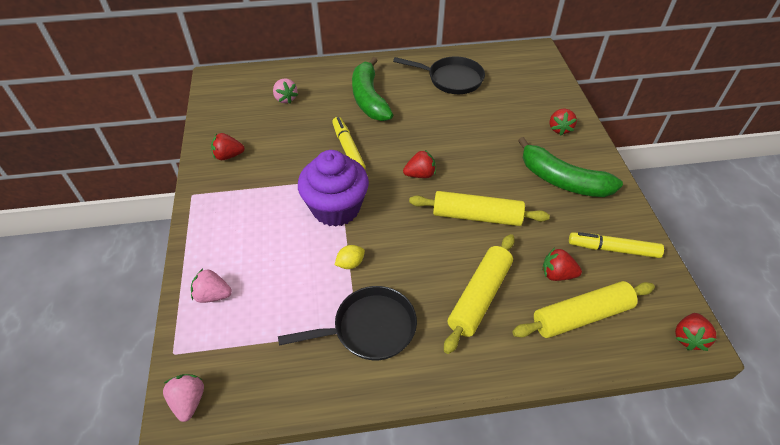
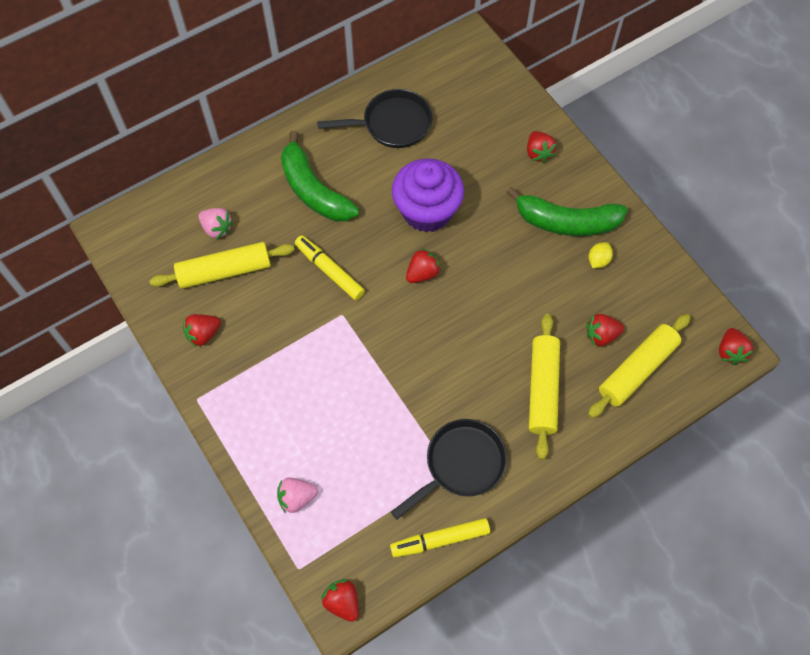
camera: 25 degrees left, 15 degrees up
pink strawberry [163,374,204,422] -> red strawberry [321,579,359,622]
purple cupcake [298,150,369,227] -> purple cupcake moved to [392,158,464,232]
yellow lemon [335,245,365,269] -> yellow lemon moved to [589,242,613,268]
yellow rolling pin [409,191,550,226] -> yellow rolling pin moved to [149,242,294,289]
yellow marker [569,232,664,258] -> yellow marker moved to [390,518,490,557]

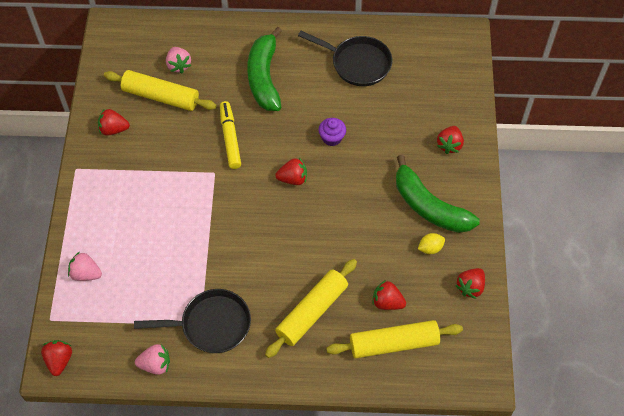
camera: 35 degrees right, 5 degrees down
yellow marker [390,518,490,557] -> pink strawberry [135,344,170,375]
purple cupcake [392,158,464,232] -> purple cupcake [318,118,346,146], size x0.45
red strawberry [719,328,753,365] -> red strawberry moved to [455,268,485,299]

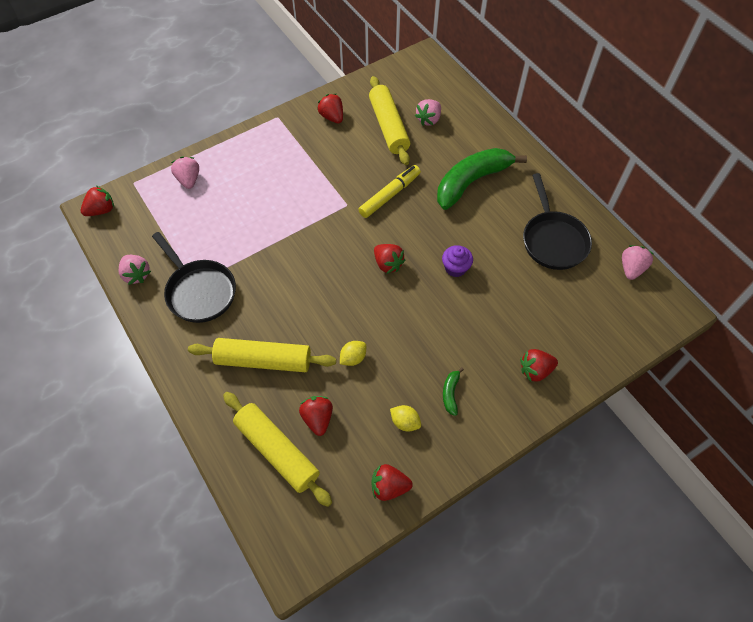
camera: 55 degrees right, 0 degrees up
green banana [396,155,480,233] -> green banana [443,367,464,416], size x0.40
none -> yellow lemon [340,341,366,366]
none -> pink strawberry [622,245,653,280]

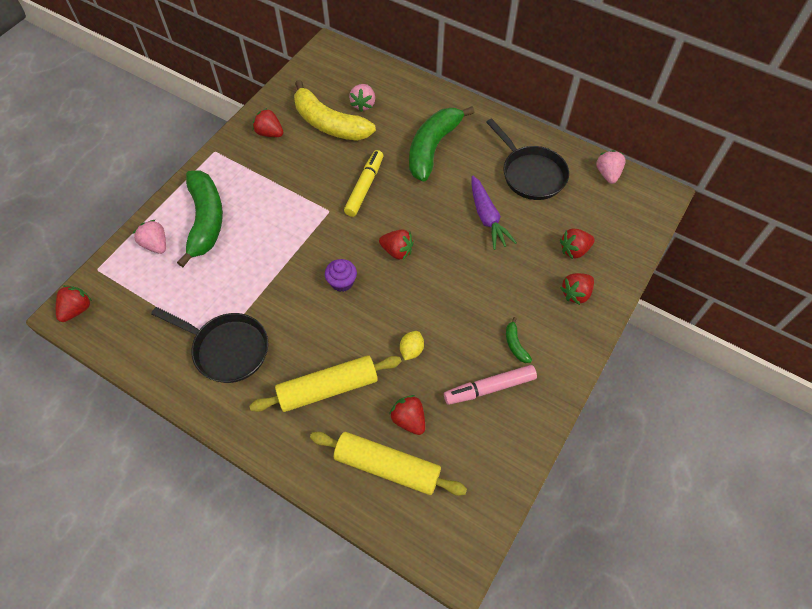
camera: 25 degrees left, 0 degrees up
pink strawberry [119,255,151,285] -> none
yellow rolling pin [369,76,410,165] -> yellow banana [294,80,376,141]
red strawberry [371,464,413,501] -> red strawberry moved to [560,228,595,259]
yellow lemon [390,405,421,432] -> pink marker [444,365,537,405]
purple cupcake [442,245,473,277] -> purple cupcake moved to [325,259,357,292]
none -> green banana [177,171,223,267]
none -> purple carrot [471,175,517,250]

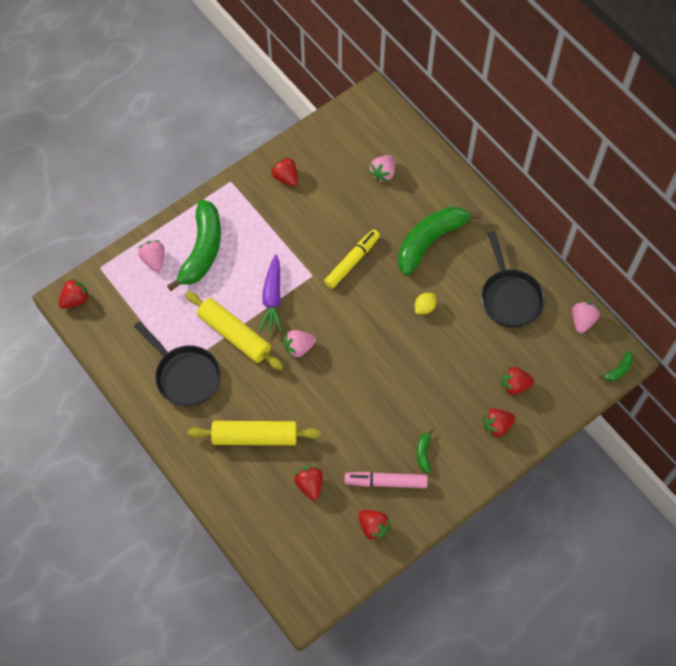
camera: 20 degrees right, 5 degrees up
yellow banana [294,80,376,141] -> none
yellow rolling pin [310,432,467,496] -> yellow rolling pin moved to [185,291,283,370]
purple cupcake [325,259,357,292] -> pink strawberry [284,330,316,358]
red strawberry [379,229,414,260] -> red strawberry moved to [358,510,391,541]
yellow lemon [400,331,424,360] -> yellow lemon moved to [415,293,436,314]
purple carrot [471,175,517,250] -> purple carrot moved to [259,254,282,332]
none -> green banana [599,351,633,381]

